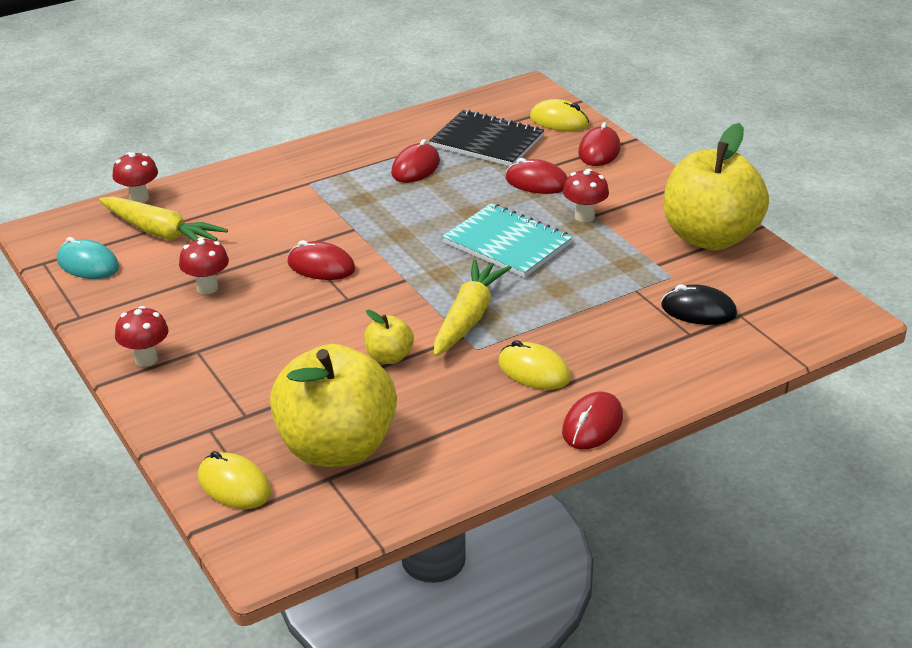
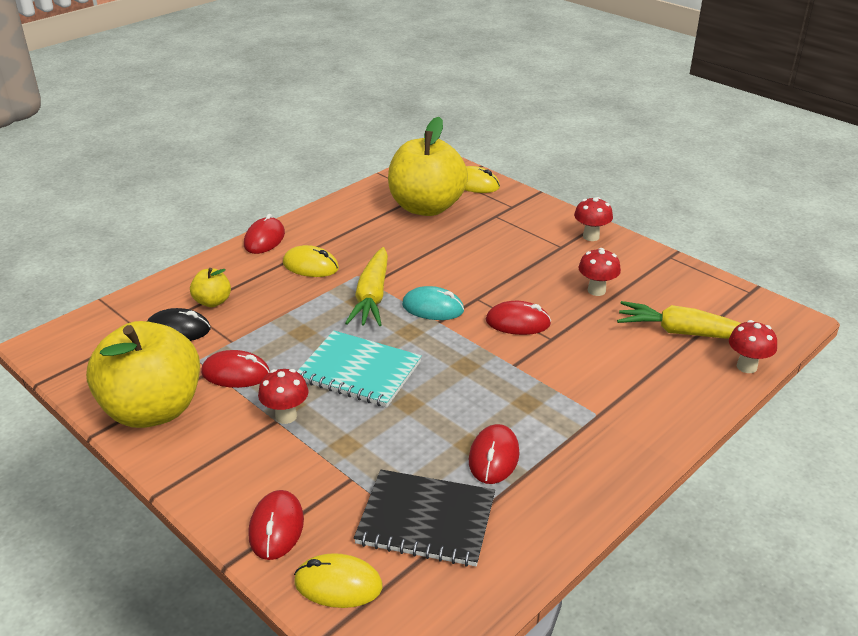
camera: 165 degrees right, 0 degrees up
turquoise mouse [57,237,119,279] -> turquoise mouse moved to [402,286,464,320]
yellow apple [364,310,414,364] -> yellow apple moved to [190,268,231,307]
red mouse [505,158,568,194] -> red mouse moved to [201,350,270,388]

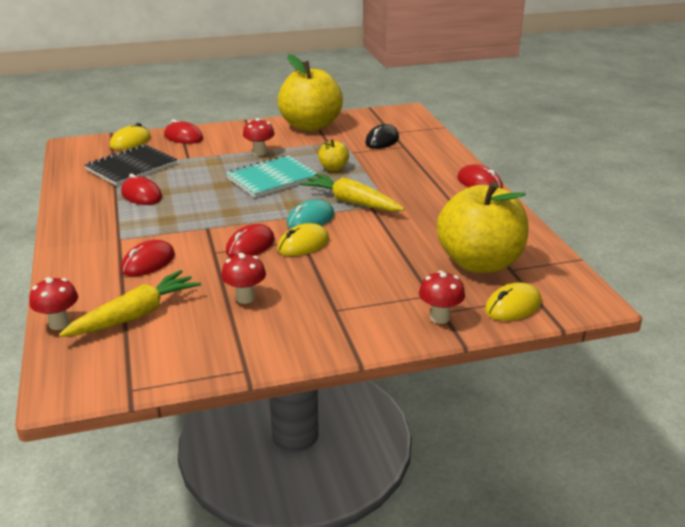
camera: 120 degrees right, 5 degrees down
yellow apple [190,268,231,307] -> yellow apple moved to [318,139,349,171]
red mouse [201,350,270,388] -> red mouse moved to [121,240,175,276]
yellow mouse [283,245,339,277] -> yellow mouse moved to [277,223,329,256]
red mushroom [574,197,613,241] -> red mushroom moved to [419,271,465,324]

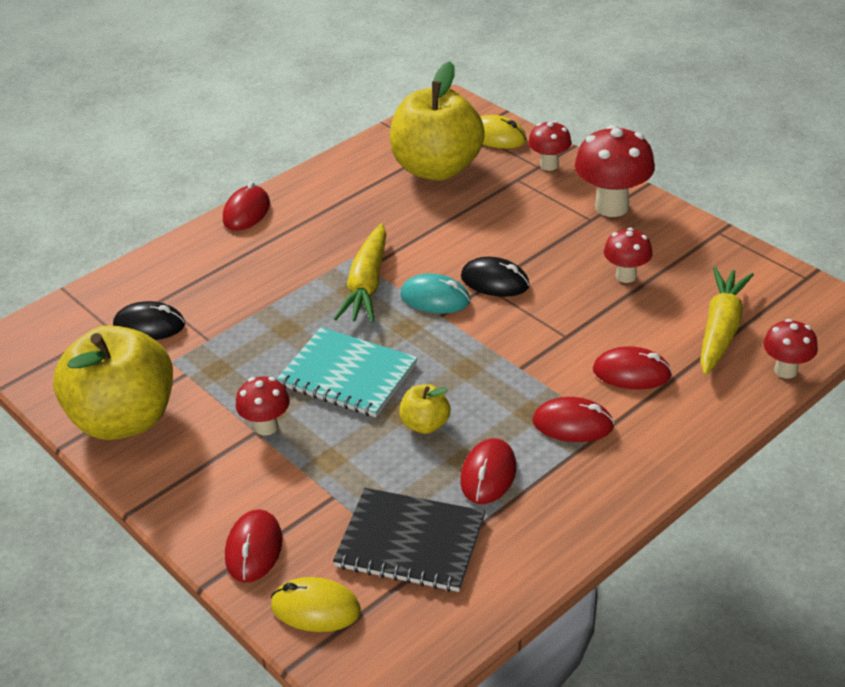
camera: 115 degrees left, 10 degrees up
yellow carrot [59,270,201,337] -> yellow carrot turned 90 degrees clockwise [700,267,754,375]
red mouse [226,224,275,257] -> red mouse moved to [533,397,615,442]
yellow mouse [277,223,329,256] -> black mouse [461,257,530,297]
yellow apple [318,139,349,171] -> yellow apple moved to [399,384,450,434]
none -> red mushroom [575,125,655,217]

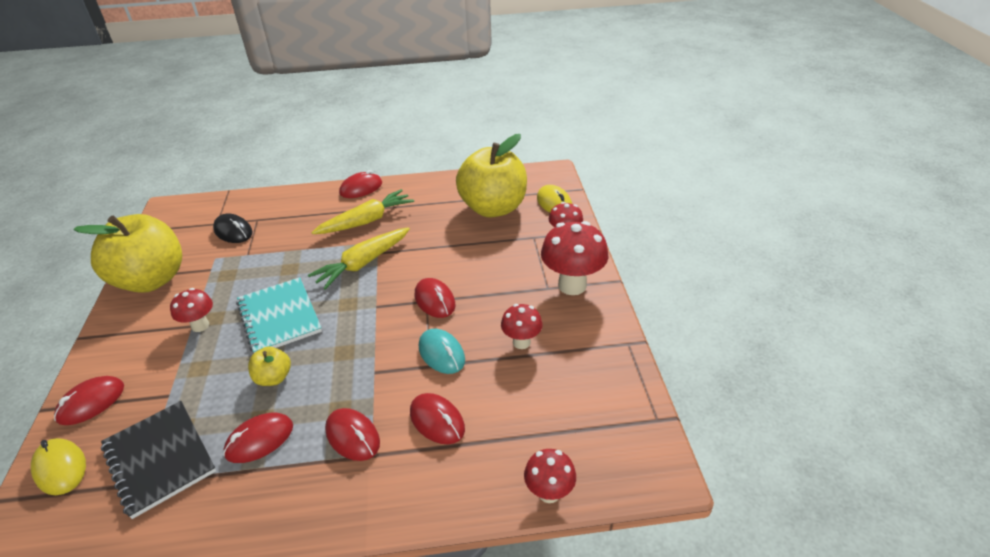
camera: 35 degrees right, 0 degrees up
turquoise mouse [400,273,470,313] -> turquoise mouse moved to [419,329,465,374]
black mouse [461,257,530,297] -> red mouse [415,278,455,318]
yellow carrot [700,267,754,375] -> yellow carrot moved to [311,189,414,234]

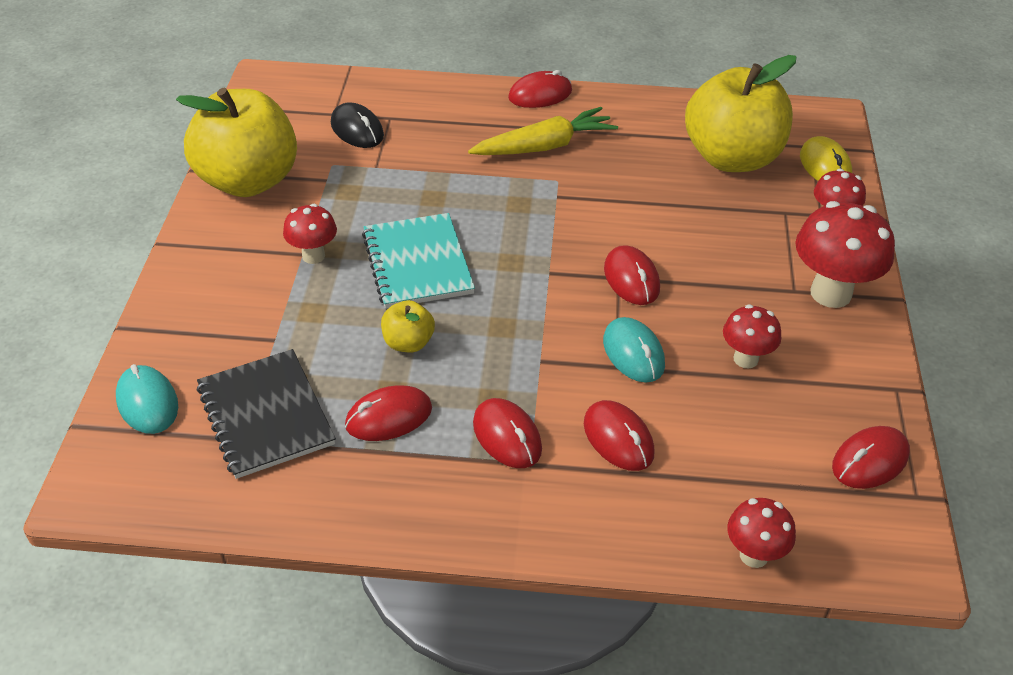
camera: 10 degrees right, 5 degrees up
yellow mouse [31,438,86,495] -> turquoise mouse [116,364,178,434]
red mouse [54,376,124,425] -> red mouse moved to [832,426,910,489]
yellow carrot [308,227,410,290] -> none

